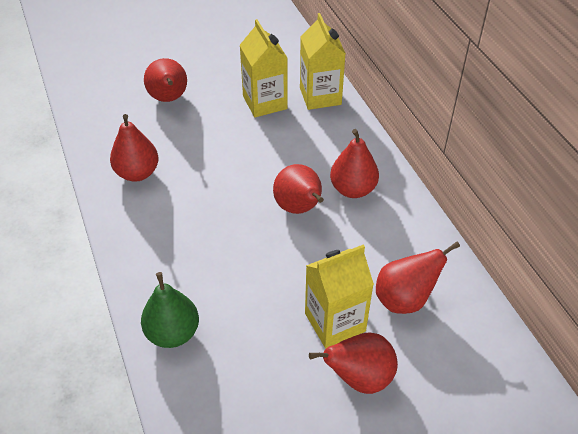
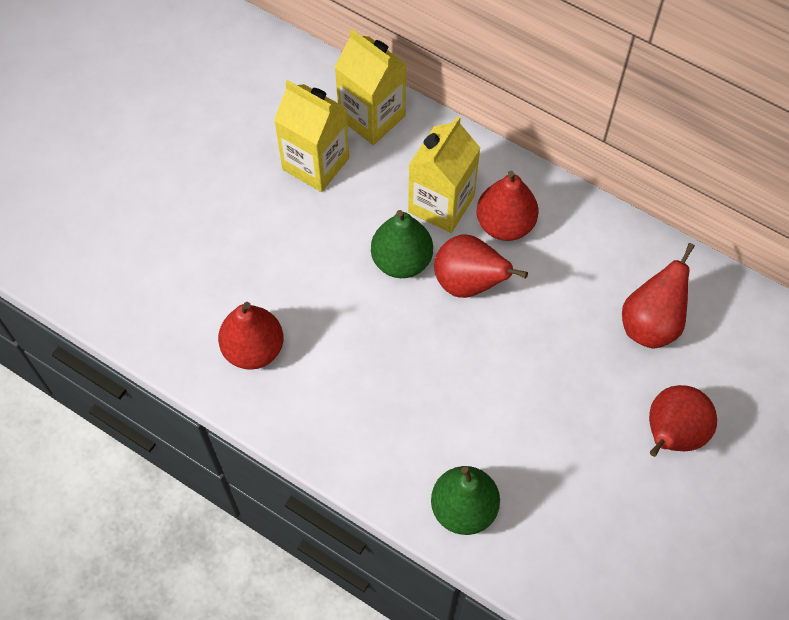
camera: 35 degrees left, 15 degrees up
red pear [144,58,187,102] -> none
yellow carton [305,245,374,348] -> yellow carton moved to [408,116,480,233]
none -> green pear [371,210,433,278]

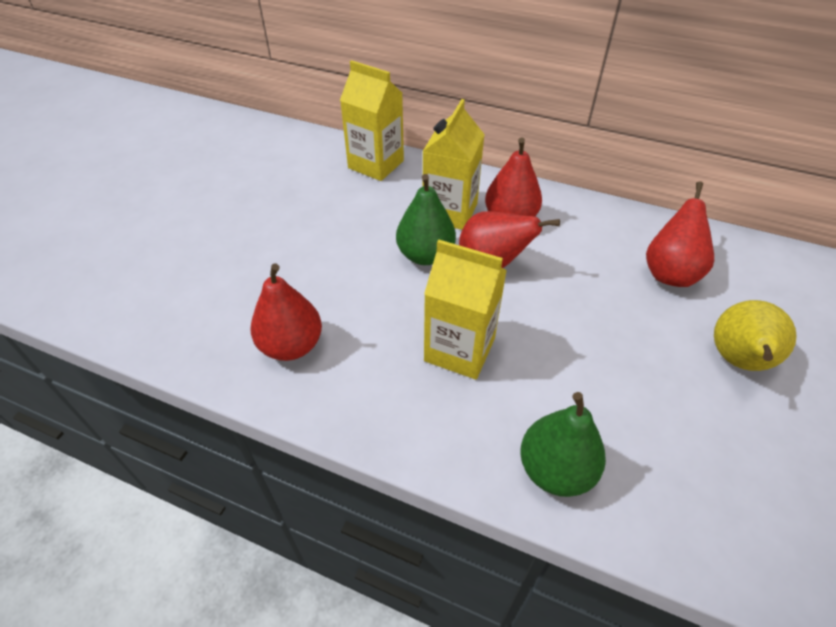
camera: 10 degrees left, 15 degrees down
yellow carton [274,80,349,192] -> yellow carton moved to [424,239,507,379]
red pear [649,385,717,457] -> yellow pear [714,300,797,371]

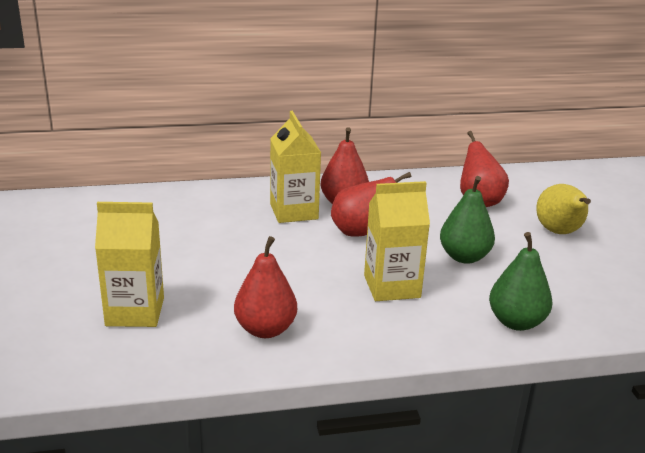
camera: 35 degrees left, 20 degrees down
yellow carton [340,60,404,181] -> yellow carton moved to [95,202,164,327]
green pear [396,174,456,265] -> green pear moved to [440,176,495,264]

